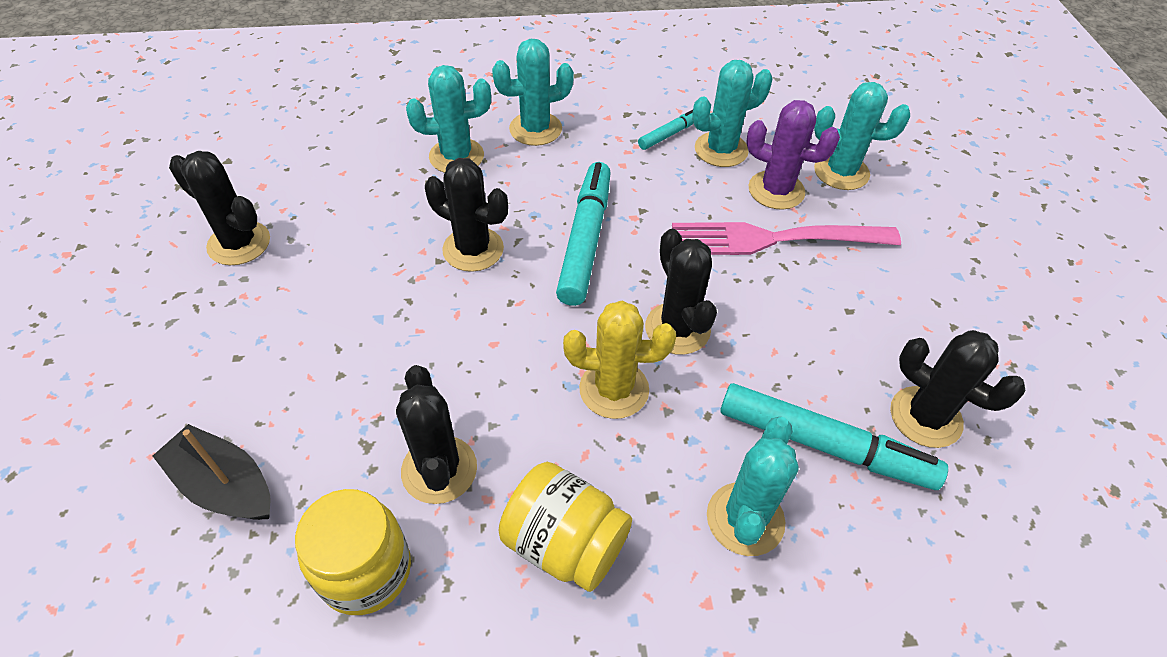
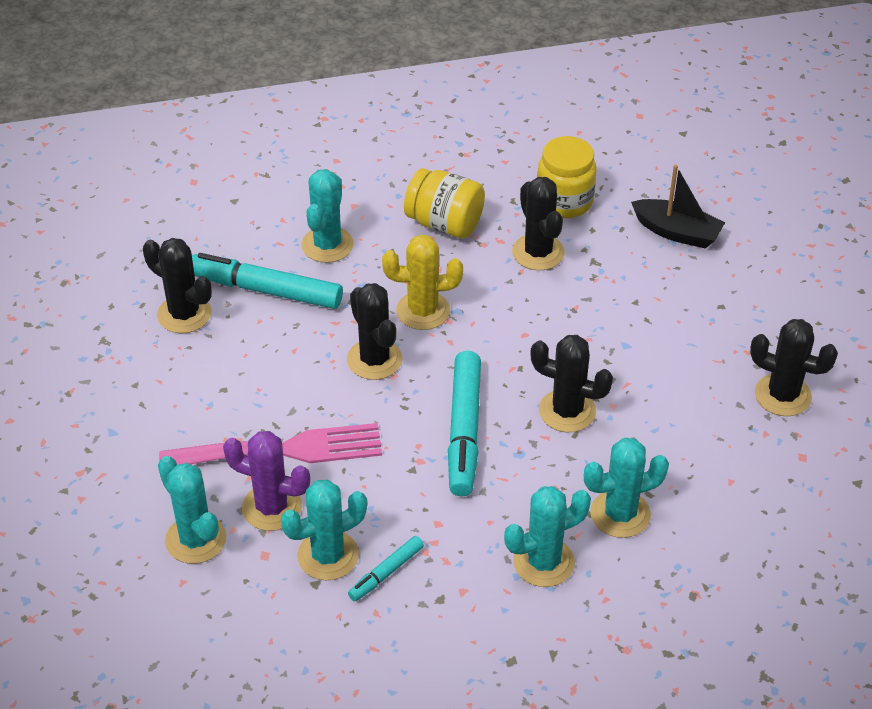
camera: 175 degrees right, 5 degrees down
turquoise cactus [814,82,910,190] -> turquoise cactus turned 45 degrees clockwise [158,456,226,564]

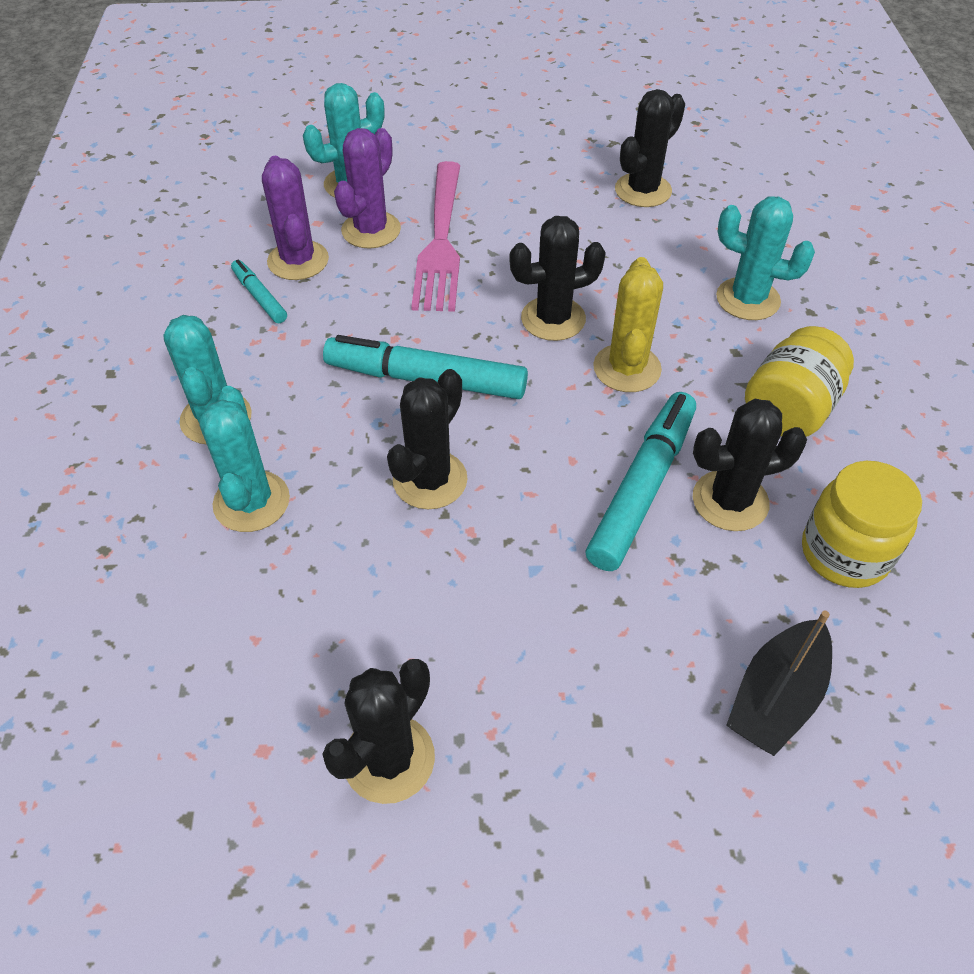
camera: 100 degrees right, 5 degrees up
turquoise marker [192,253,343,309] -> turquoise marker moved to [586,392,696,571]
turquoise cactus [281,479,367,580] -> purple cactus [262,156,329,280]

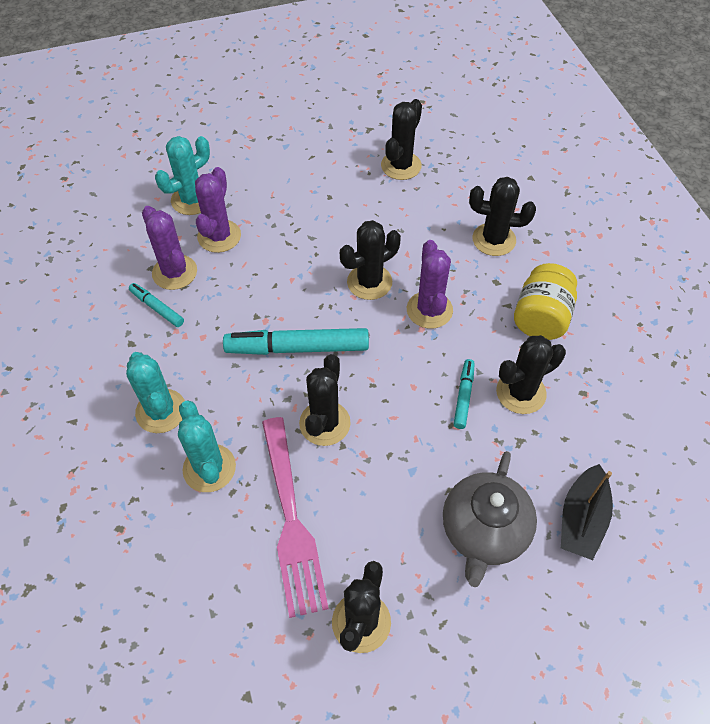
camera: 15 degrees left, 5 degrees up
pink fork [411,161,460,312] -> pink fork moved to [262,417,329,618]
turquoise marker [586,392,696,571] -> turquoise marker [454,359,475,429], size x0.51
yellow cactus [593,257,663,392] -> purple cactus [407,240,453,329]
turquoise cactus [716,196,815,320] -> black cactus [469,177,536,256]
yellow jar [802,461,922,588] -> none
none -> grey teapot [443,451,537,587]

